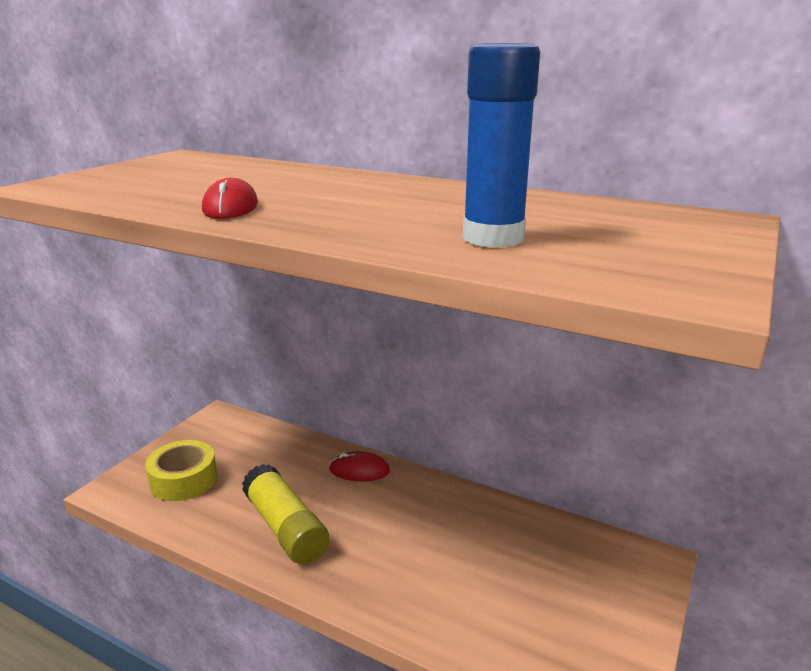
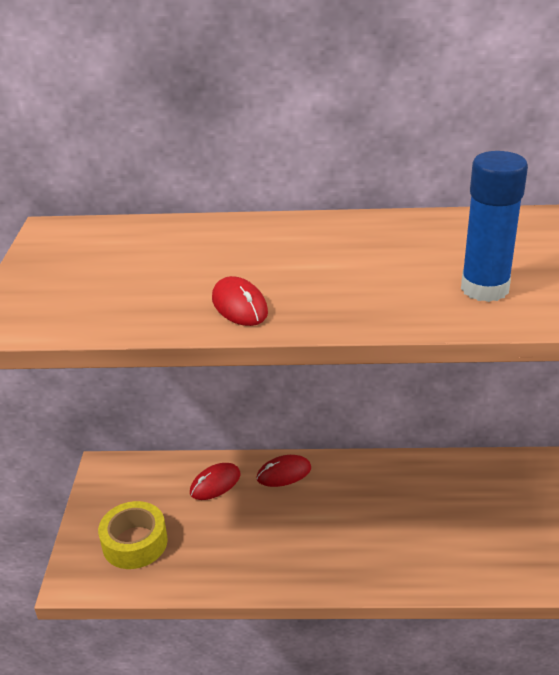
camera: 25 degrees left, 10 degrees up
yellow glue stick [242,464,329,564] -> none
none -> red mouse [190,463,240,500]

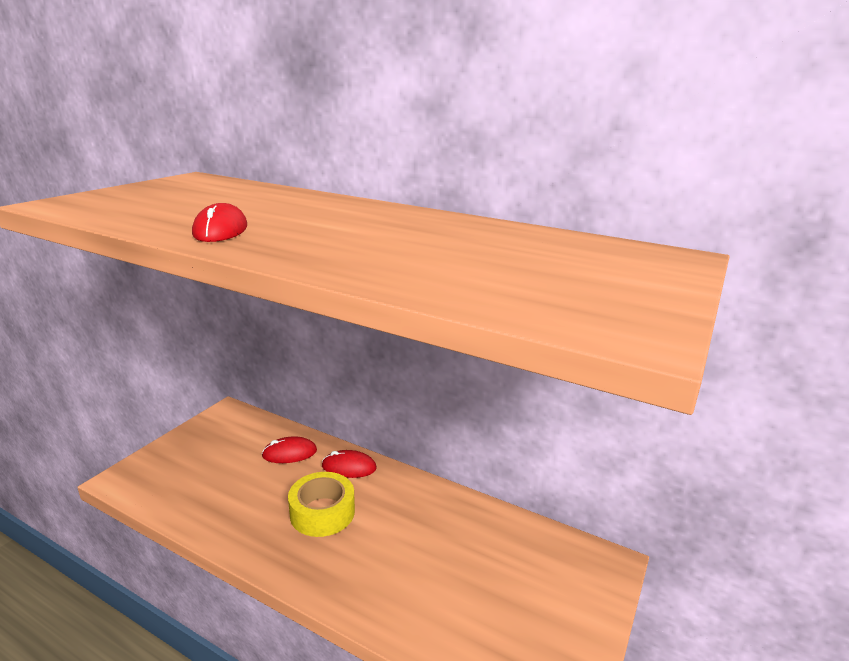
camera: 25 degrees right, 10 degrees down
yellow tape [98,501,168,569] -> yellow tape moved to [288,472,355,537]
blue glue stick [461,151,528,302] -> none

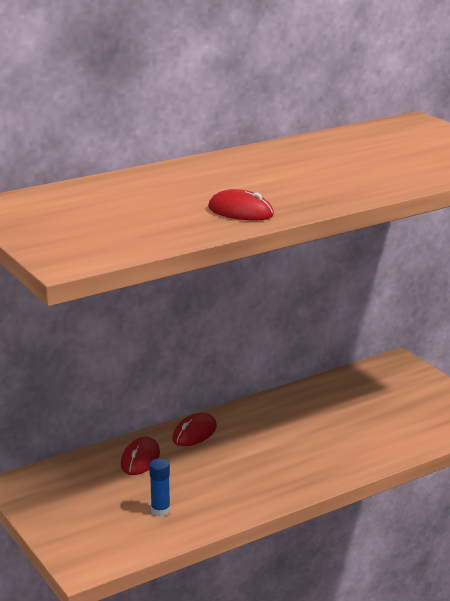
camera: 60 degrees left, 0 degrees up
yellow tape [288,472,355,537] -> none
none -> blue glue stick [149,459,170,516]

